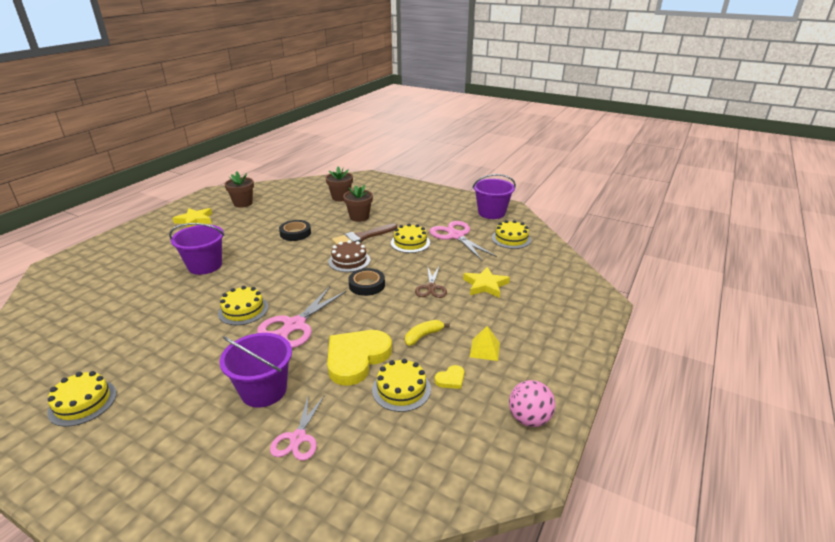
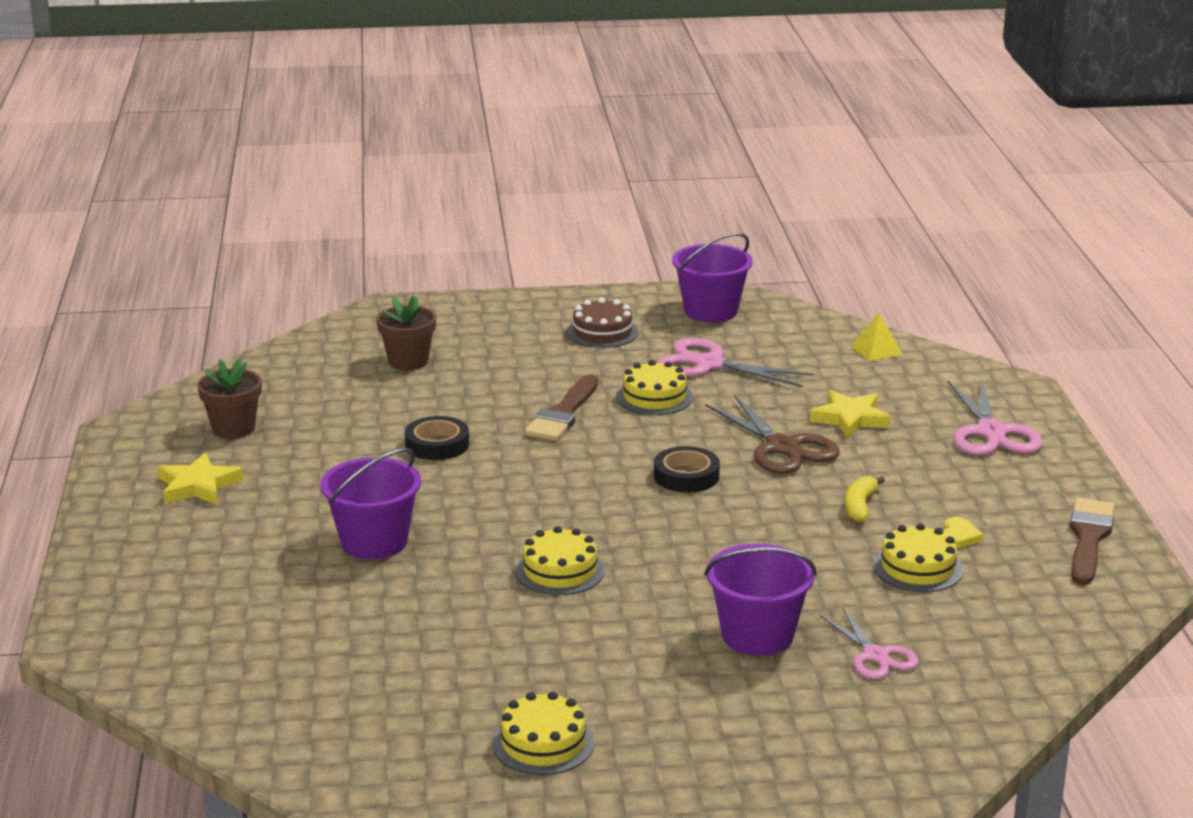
camera: 35 degrees left, 5 degrees down
pink scissors [257,287,347,348] -> pink scissors moved to [948,378,1043,455]
yellow heart [327,330,392,386] -> none
brown cake [328,240,371,272] -> brown cake moved to [567,298,639,348]
brown flower pot [343,185,373,222] -> none
brown scissors [415,266,447,298] -> brown scissors [705,394,840,474], size x1.58
yellow pyramid [470,326,500,361] -> yellow pyramid moved to [851,313,903,361]
yellow cake [492,220,531,249] -> none
pink ball [509,380,555,427] -> brown brush [1070,498,1115,585]

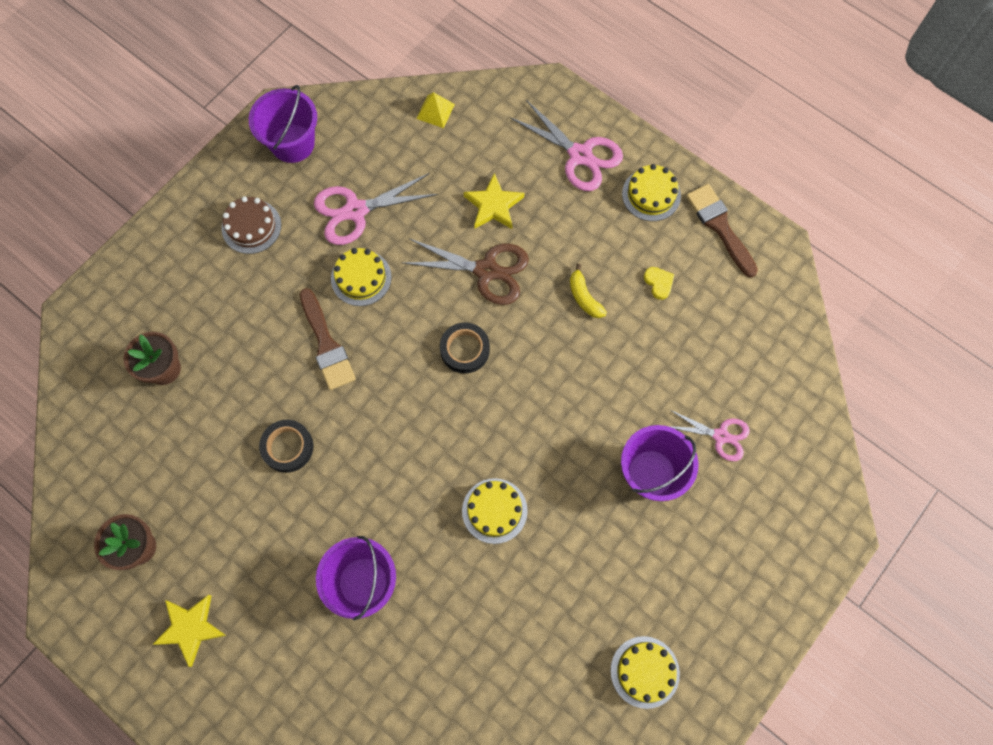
camera: 45 degrees left, 45 degrees up
yellow cake [873,523,963,592] -> yellow cake moved to [622,164,681,221]

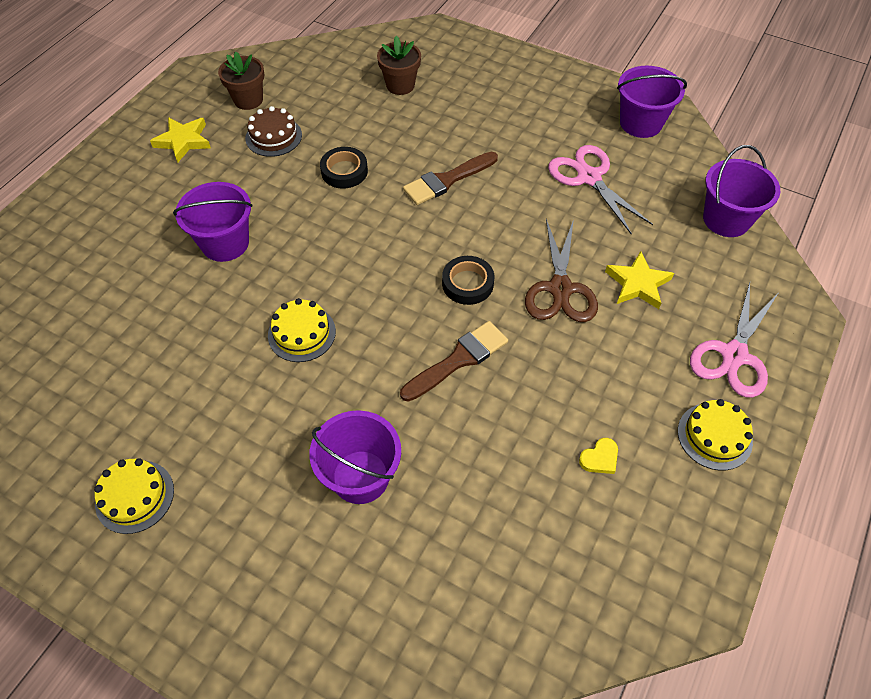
camera: 80 degrees right, 15 degrees down
brown cake [222,196,281,254] -> brown cake moved to [245,106,302,157]
yellow cake [331,248,392,306] -> none
yellow pyramid [416,92,455,128] -> purple bucket [703,145,780,237]
yellow banana [570,264,607,318] -> none
pink scissors [668,409,750,461] -> none
brown brush [686,184,758,278] -> brown brush moved to [400,321,508,402]

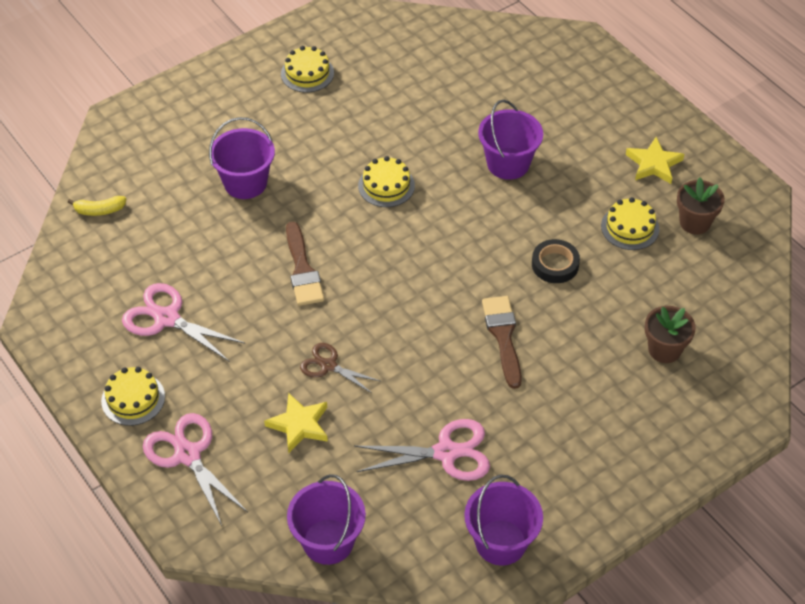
camera: 115 degrees right, 5 degrees down
brown cake [245,106,302,157] -> yellow cake [601,197,659,250]
black tape [442,256,494,305] -> none
brown scissors [525,219,598,322] -> brown scissors [300,343,380,393], size x0.63
yellow heart [579,438,618,474] -> pink scissors [122,283,245,362]
none -> yellow banana [68,196,126,216]

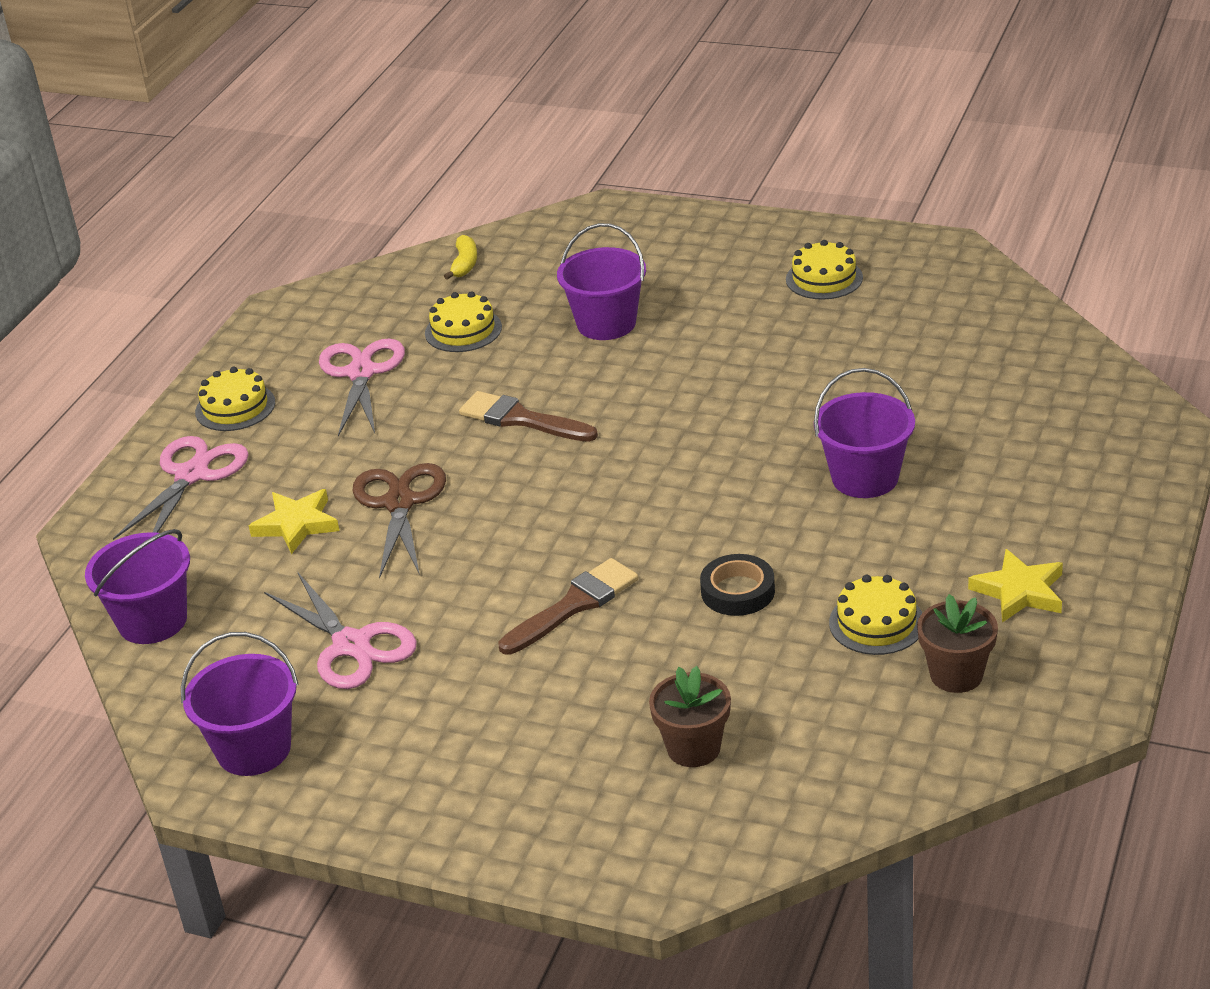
camera: 60 degrees right, 15 degrees down
yellow banana [68,196,126,216] -> yellow banana turned 135 degrees counterclockwise [444,235,477,280]
brown brush [286,222,324,306] -> brown brush turned 75 degrees clockwise [459,391,598,442]
brown scissors [300,343,380,393] -> brown scissors [353,463,446,579], size x1.58
yellow cake [358,156,415,207] -> yellow cake moved to [425,291,502,352]

